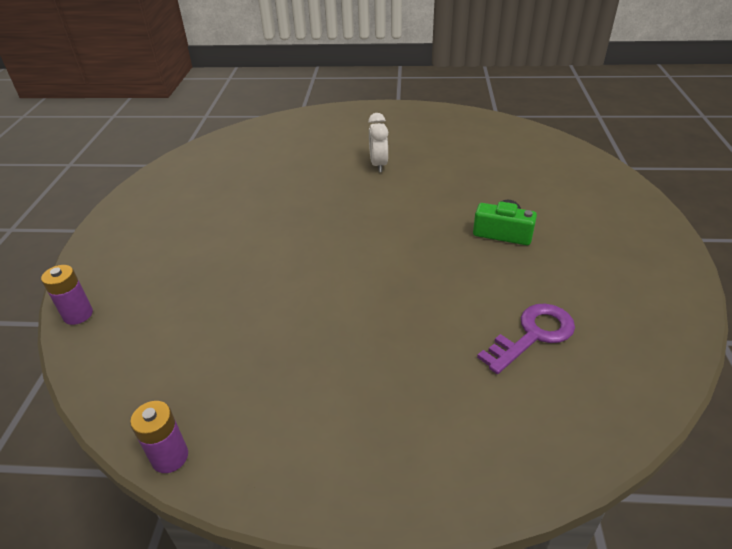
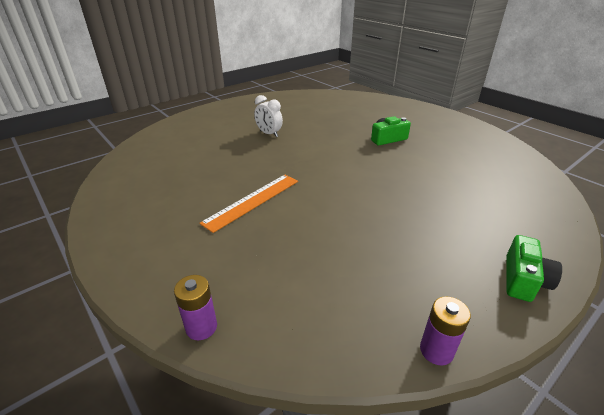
camera: 45 degrees left, 5 degrees down
purple key [477,304,575,374] -> none
none -> orange ruler [199,175,298,233]
none -> green camera [507,235,562,302]

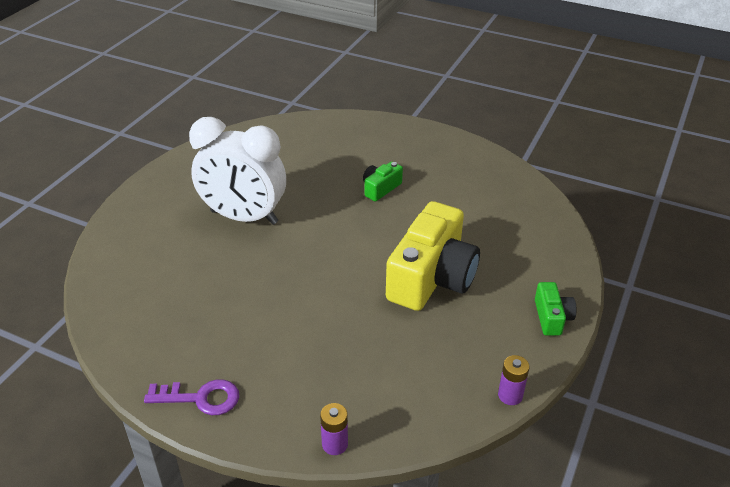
camera: 25 degrees left, 5 degrees up
orange ruler [199,175,298,233] -> none
white clock [254,95,283,137] -> white clock [189,117,286,225], size x2.36
none -> purple key [144,379,239,415]
none -> yellow camera [386,201,480,311]

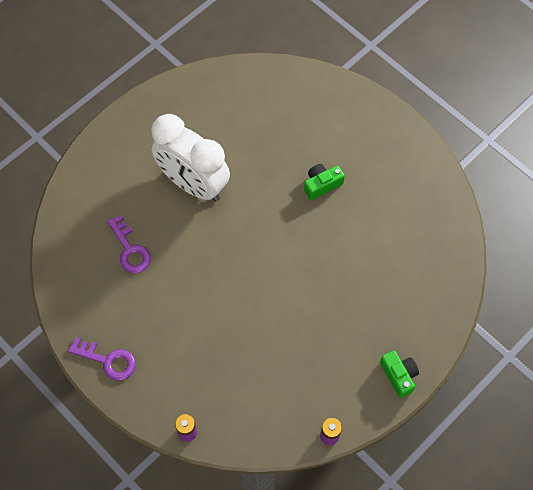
camera: 20 degrees right, 25 degrees up
yellow camera [386,201,480,311] -> none
green camera [535,282,577,336] -> green camera turned 45 degrees counterclockwise [380,350,419,398]
none -> purple key [107,215,151,273]

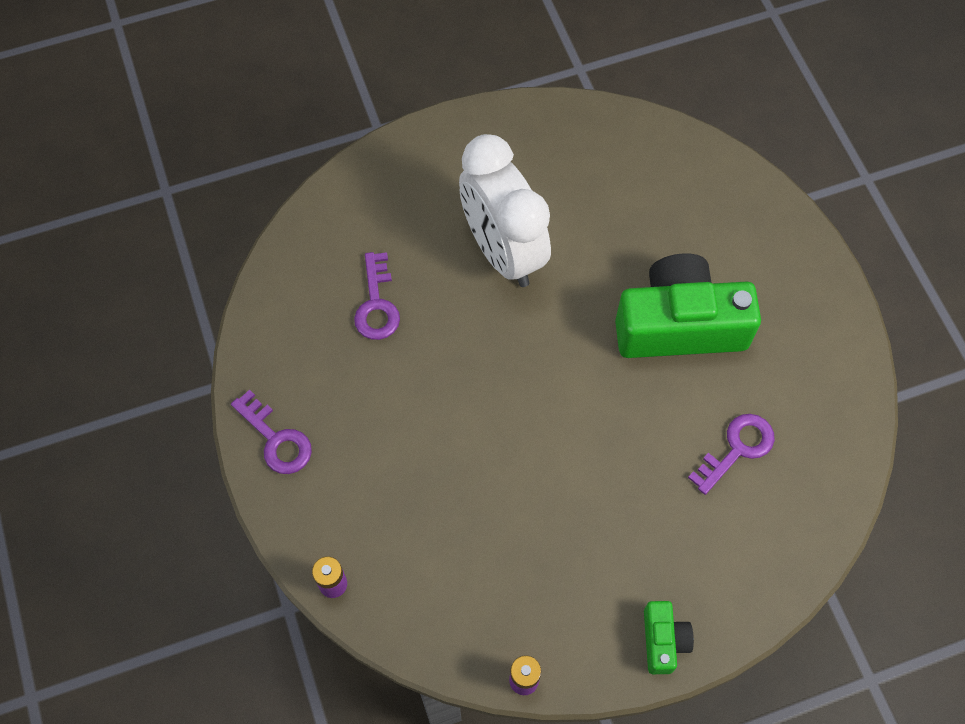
camera: 25 degrees right, 0 degrees up
green camera [304,164,345,200] -> green camera [615,253,761,358], size x2.18
none -> purple key [688,414,775,495]

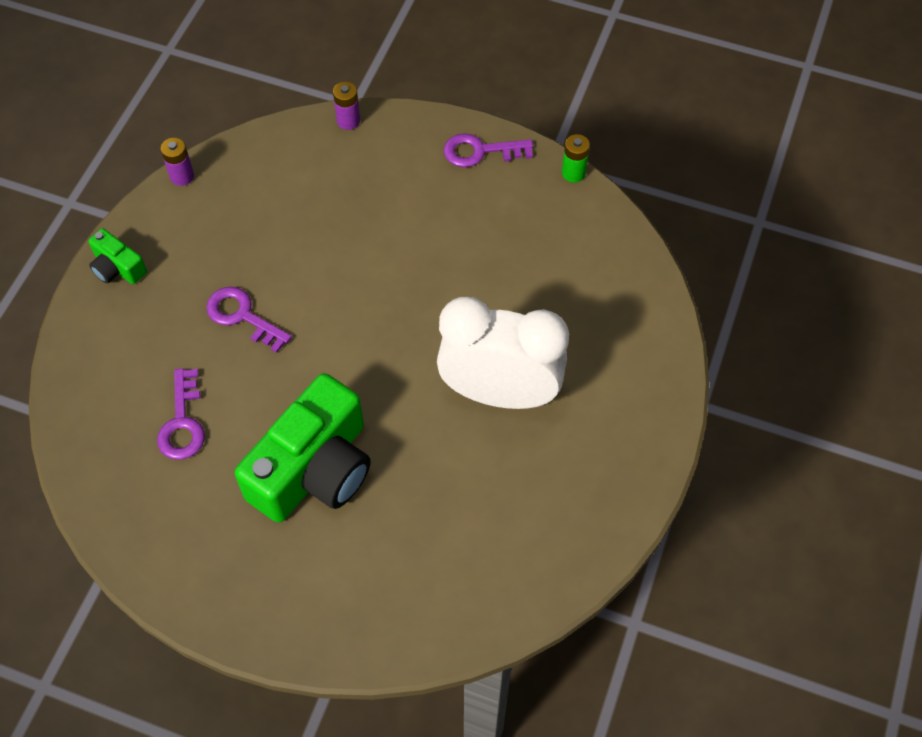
camera: 130 degrees right, 5 degrees down
purple key [354,252,400,340] -> purple key moved to [206,287,292,353]
none -> green battery [562,134,590,183]

